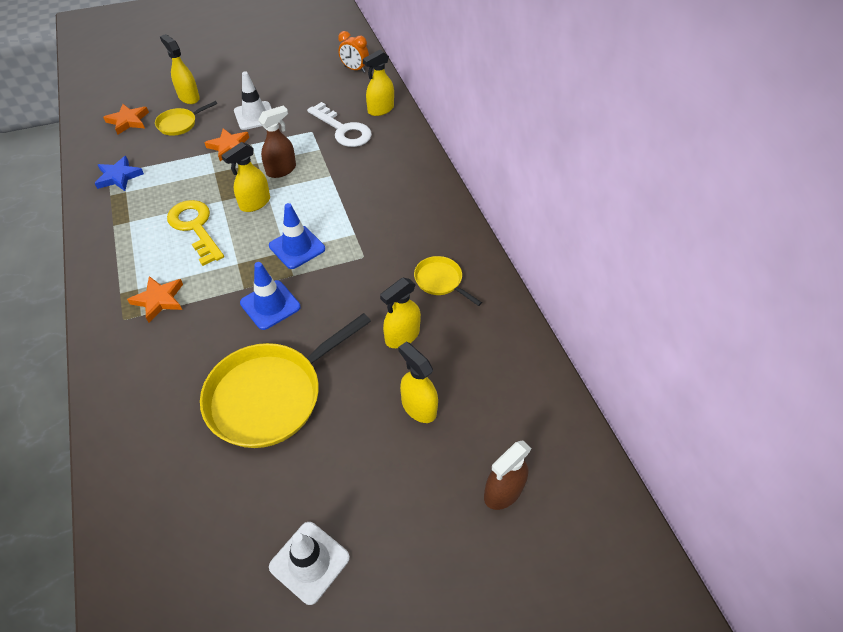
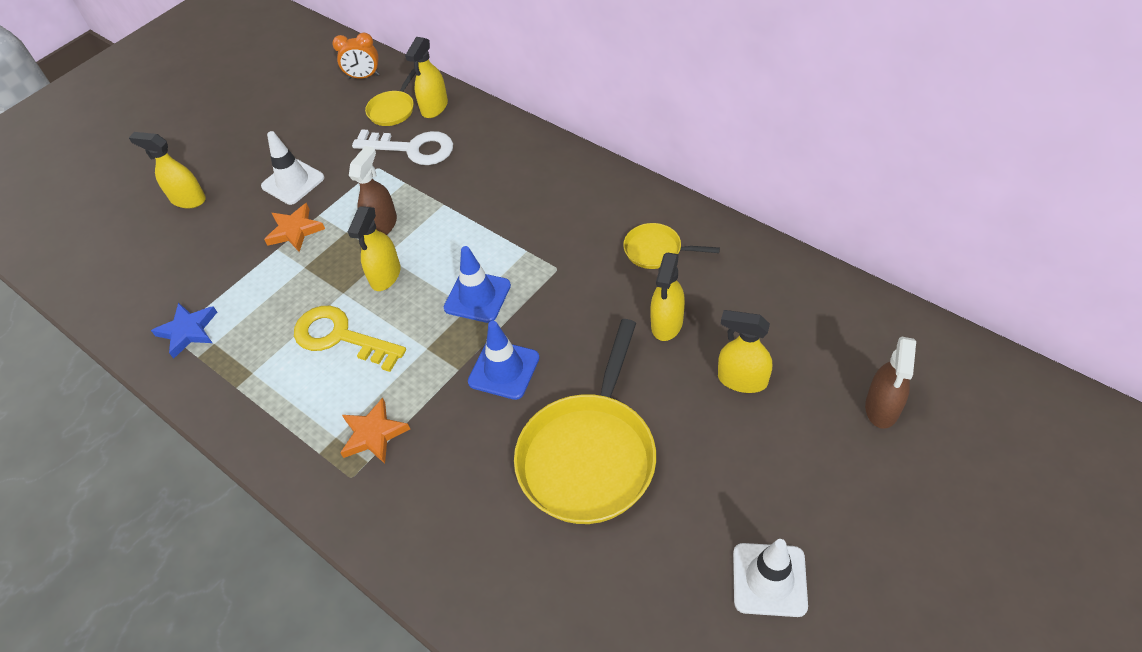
camera: 25 degrees left, 0 degrees up
orange star [103,104,149,135] -> none
yellow pan [155,101,218,136] -> yellow pan moved to [365,69,416,126]

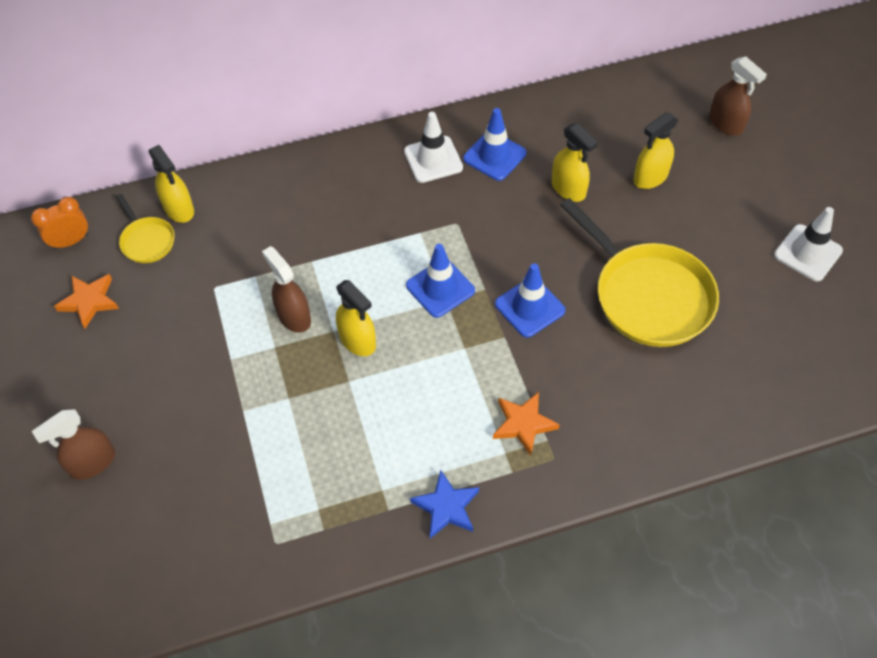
camera: 60 degrees left, 5 degrees up
yellow spray bottle [129,132,206,208] -> brown spray bottle [32,409,115,480]
blue star [151,302,217,359] -> blue star moved to [410,470,479,538]
white traffic cone [261,131,324,205] -> white traffic cone moved to [404,112,463,183]
orange star [264,203,325,252] -> orange star moved to [54,274,119,329]
yellow key [294,306,406,372] -> none
orange clock [332,33,379,79] -> orange clock turned 150 degrees counterclockwise [31,197,89,250]
white key [352,129,453,165] -> none
yellow pan [623,223,720,269] -> blue traffic cone [463,108,526,181]

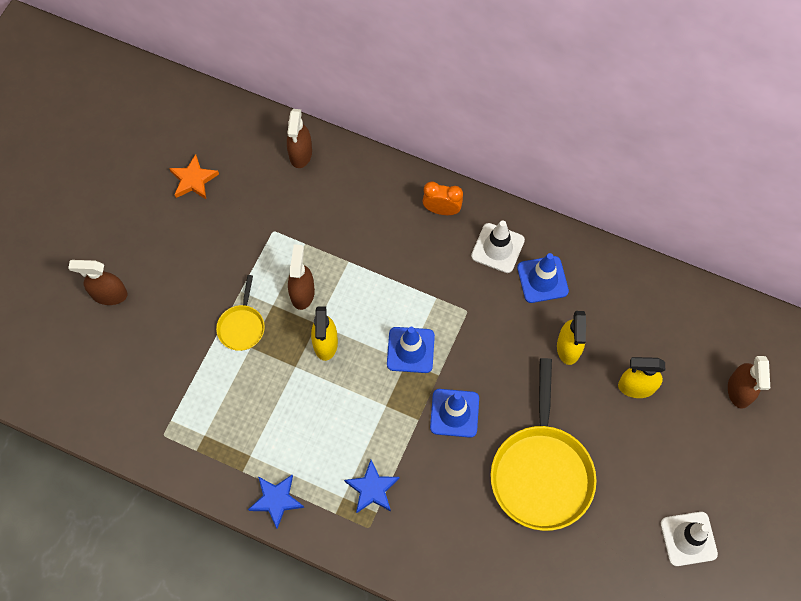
camera: 40 degrees right, 10 degrees up
orange clock [31,197,89,250] -> orange clock moved to [423,182,463,215]
yellow pan [116,194,174,263] -> yellow pan moved to [216,275,265,351]
yellow spray bottle [148,145,194,223] -> brown spray bottle [287,109,312,168]
orange star [493,392,560,456] -> blue star [344,460,399,513]

